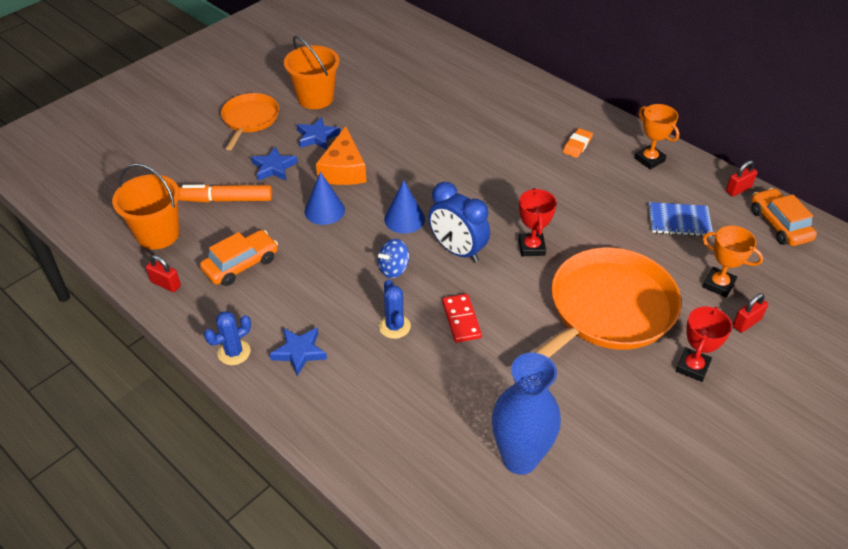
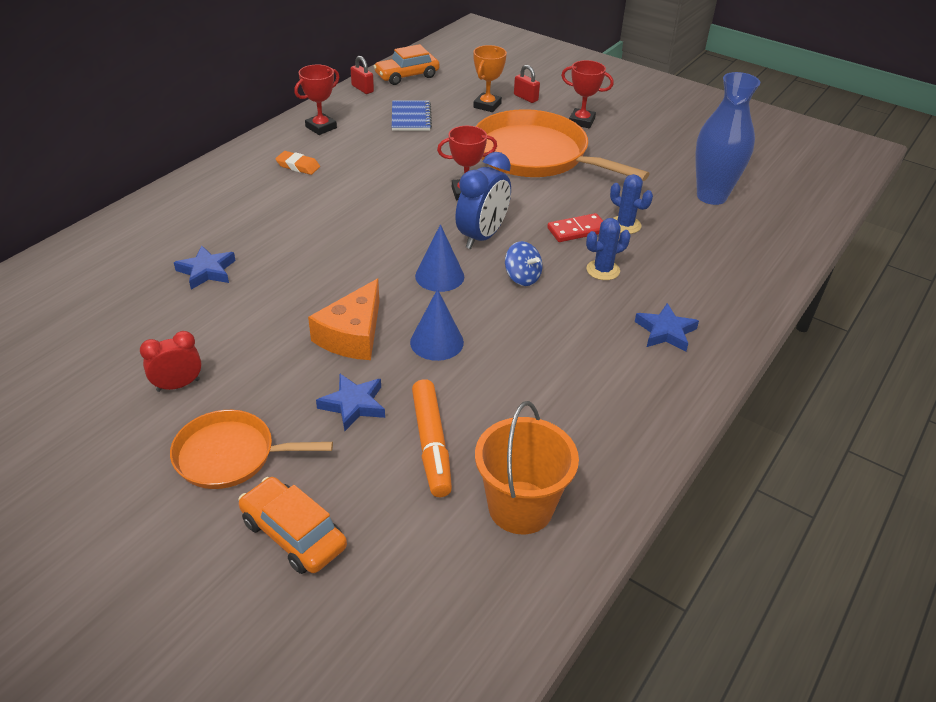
camera: 100 degrees left, 5 degrees down
red padlock [146,255,181,292] -> none
orange car [200,230,278,286] -> orange car moved to [238,477,347,574]
blue cactus [204,311,251,365] -> blue cactus moved to [610,174,653,234]
orange bucket [284,36,339,109] -> red clock [140,331,202,392]
blue star [297,117,340,150] -> blue star moved to [174,245,236,290]
orange cheese [316,126,366,185] -> orange cheese turned 120 degrees clockwise [308,279,379,360]
orange trophy [635,104,679,169] -> red trophy [294,64,339,135]

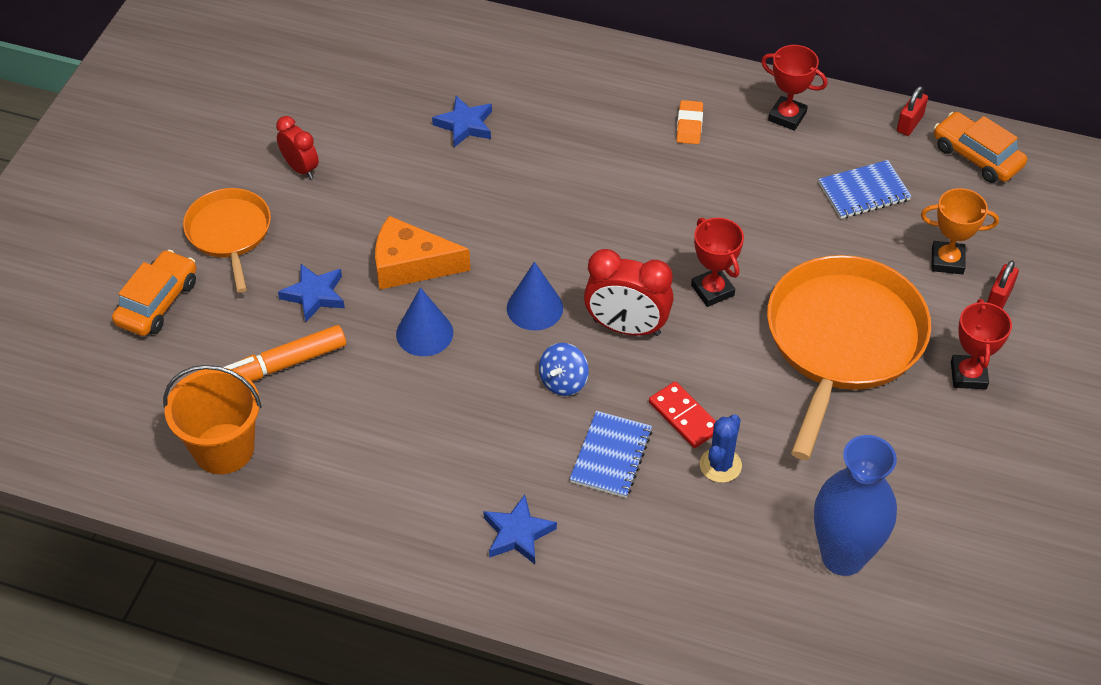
camera: 75 degrees right, 10 degrees up
blue clock [455,152,511,249] -> red clock [584,249,673,336]
blue cactus [586,218,630,280] -> blue notebook [570,411,652,498]

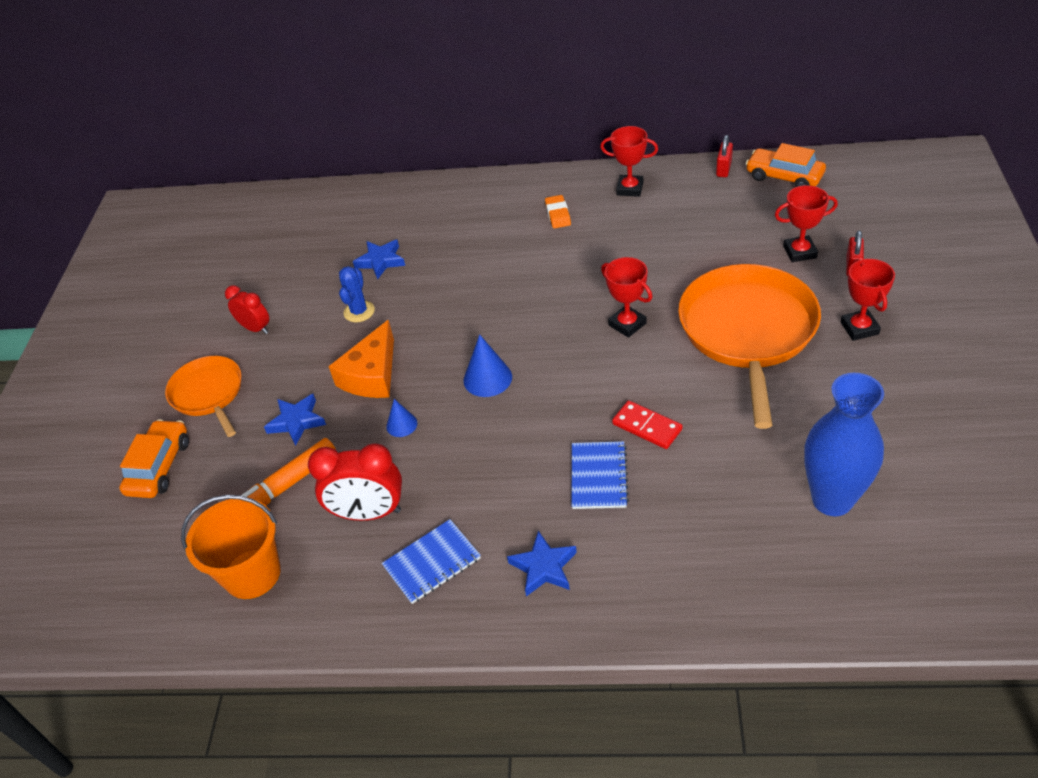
camera: 10 degrees left, 5 degrees down
orange cheese [375,216,470,289] -> orange cheese turned 60 degrees counterclockwise [329,320,394,398]
blue cone [396,287,453,356] -> blue cone [386,399,417,437], size x0.62
blue spinning top [539,343,589,396] -> none
red clock [584,249,673,336] -> red clock moved to [308,443,402,521]
blue cactus [700,414,742,483] -> blue cactus moved to [339,266,375,322]
blue notebook [819,160,912,219] -> blue notebook moved to [382,519,481,604]
orange trophy [921,188,999,275] -> red trophy [775,185,838,262]

